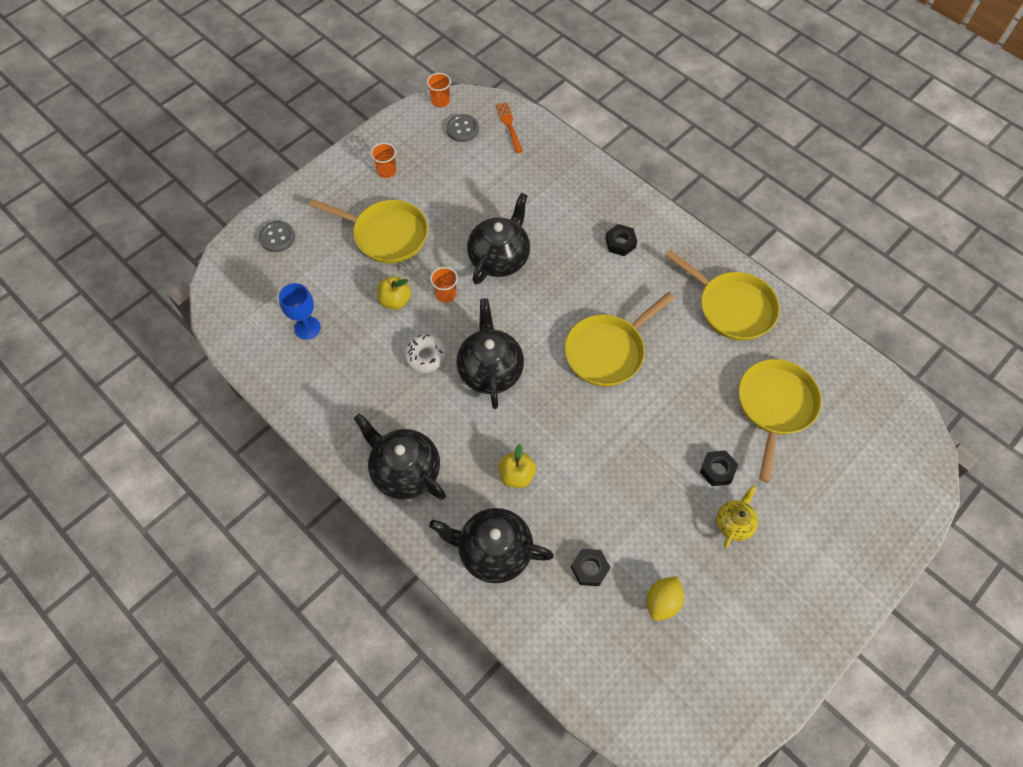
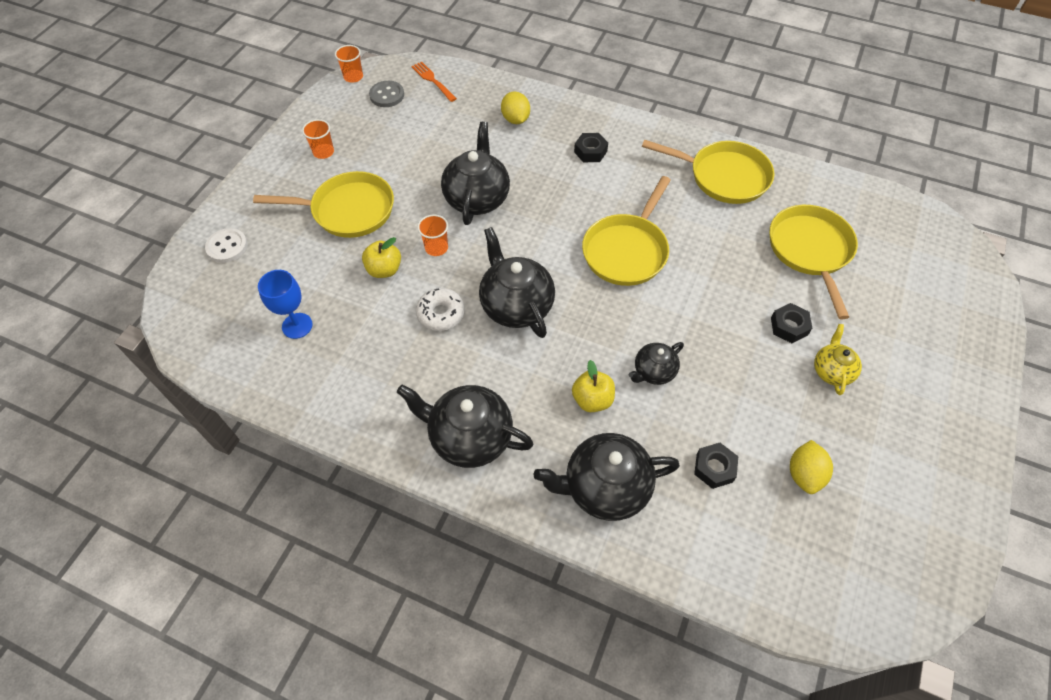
camera: 20 degrees left, 5 degrees down
grey button [259,221,295,252] -> white button [205,228,248,263]
none -> yellow lemon [501,91,530,124]
none -> black teapot [629,342,684,385]

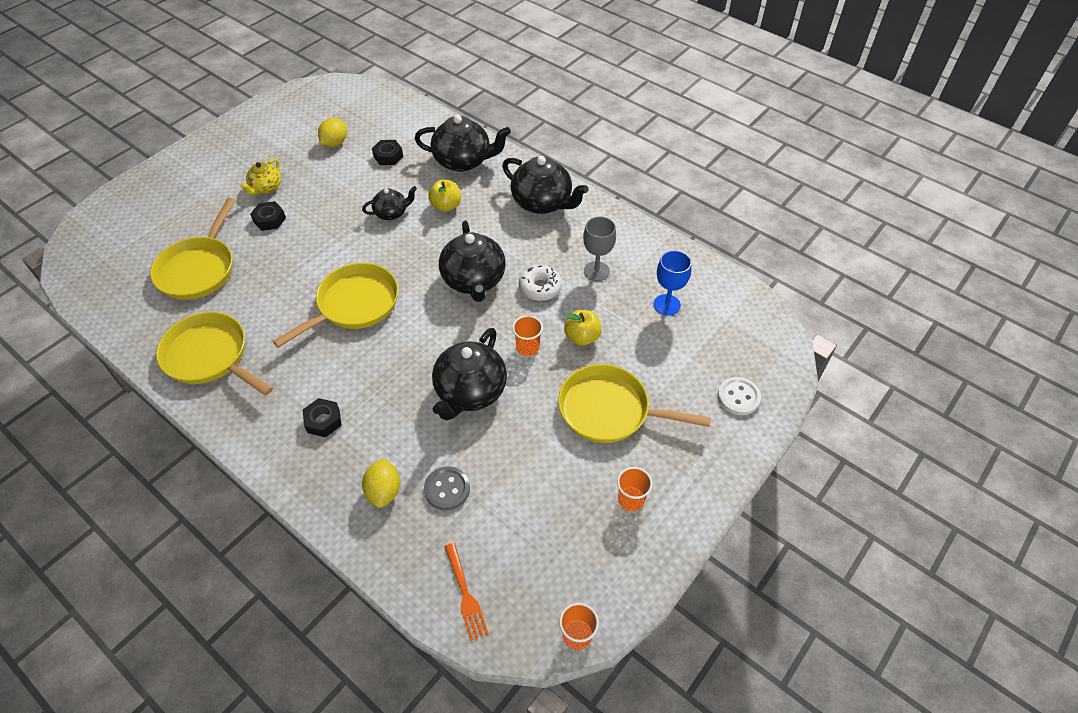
camera: 165 degrees left, 5 degrees down
grey button [369,81,404,107] -> grey button moved to [424,467,470,510]
none -> grey goblet [583,217,616,281]

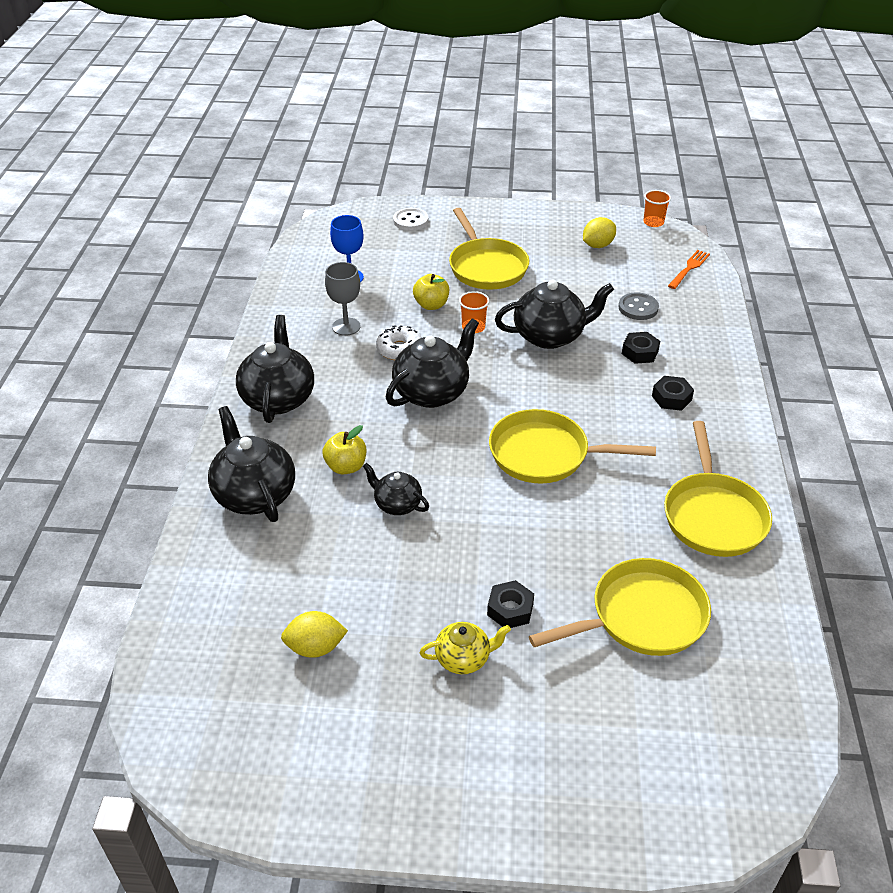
camera: 125 degrees left, 10 degrees down
yellow lemon [362,458,400,508] -> yellow lemon moved to [583,217,616,248]
black nut [372,140,403,165] -> black nut moved to [622,332,660,364]
orange cup [617,467,652,511] -> none

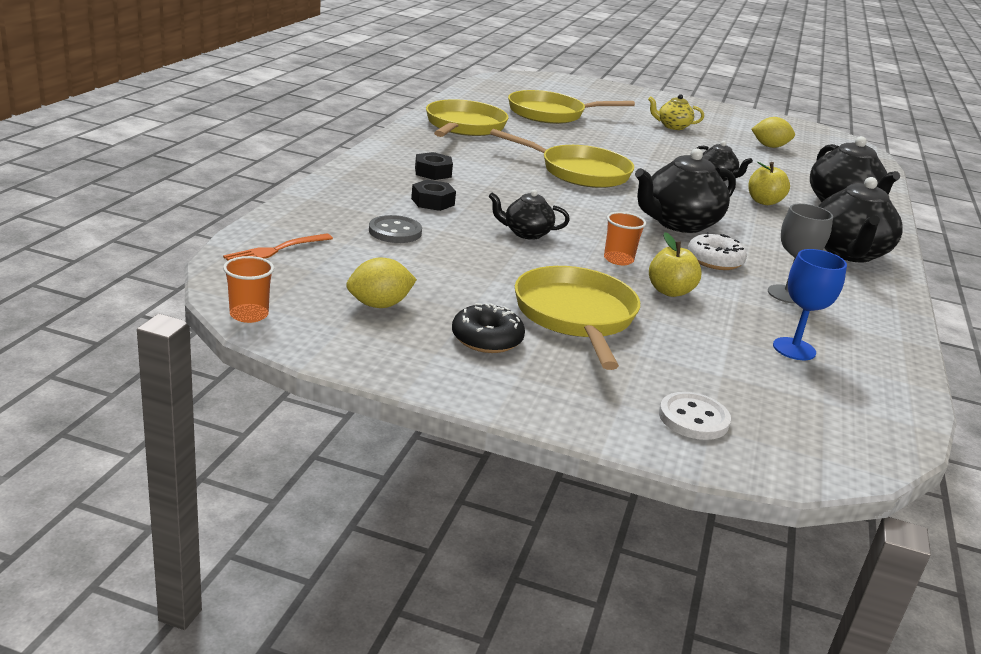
camera: 170 degrees left, 15 degrees down
black nut [487,580,534,628] -> none
black teapot [495,280,614,349] -> black teapot [489,190,570,240], size x0.56
none -> black donut [452,303,525,353]

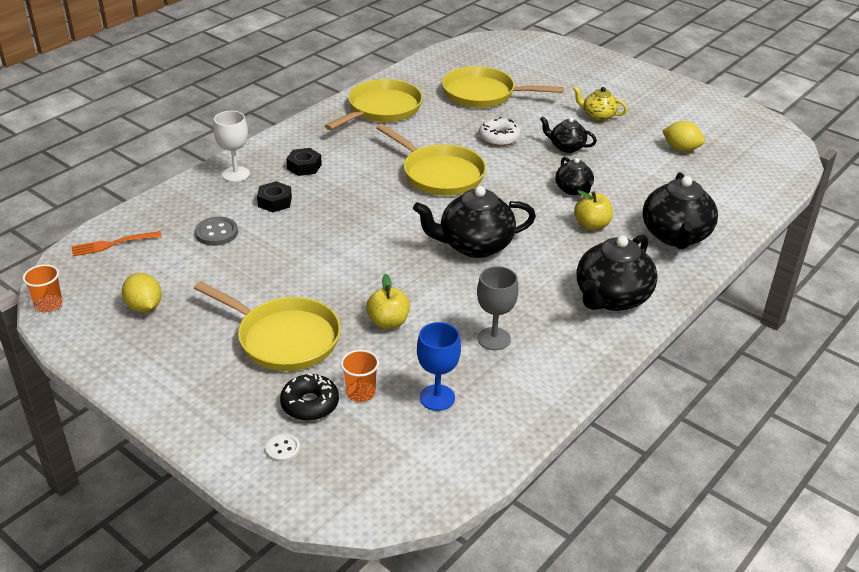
camera: 25 degrees right, 10 degrees up
yellow lemon [346,258,417,308] -> yellow lemon turned 60 degrees clockwise [122,273,162,313]
black donut [452,303,525,353] -> black donut moved to [280,373,339,421]
black teapot [489,190,570,240] -> black teapot moved to [540,116,597,153]
yellow pan [515,266,640,370] -> yellow pan turned 105 degrees clockwise [194,281,341,371]
orange cup [604,212,646,265] -> orange cup moved to [341,350,379,402]
white button [659,392,731,440] -> white button [266,434,300,462], size x0.64
white donut [688,232,747,270] -> white donut moved to [479,117,521,146]
none -> white goblet [214,111,250,182]

